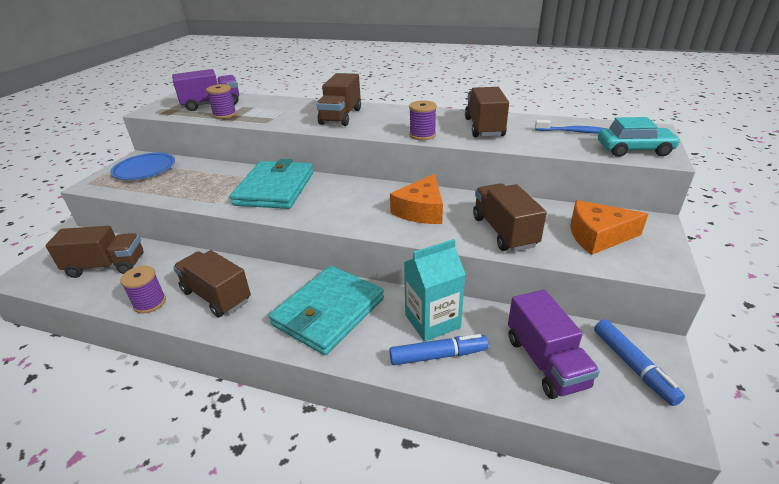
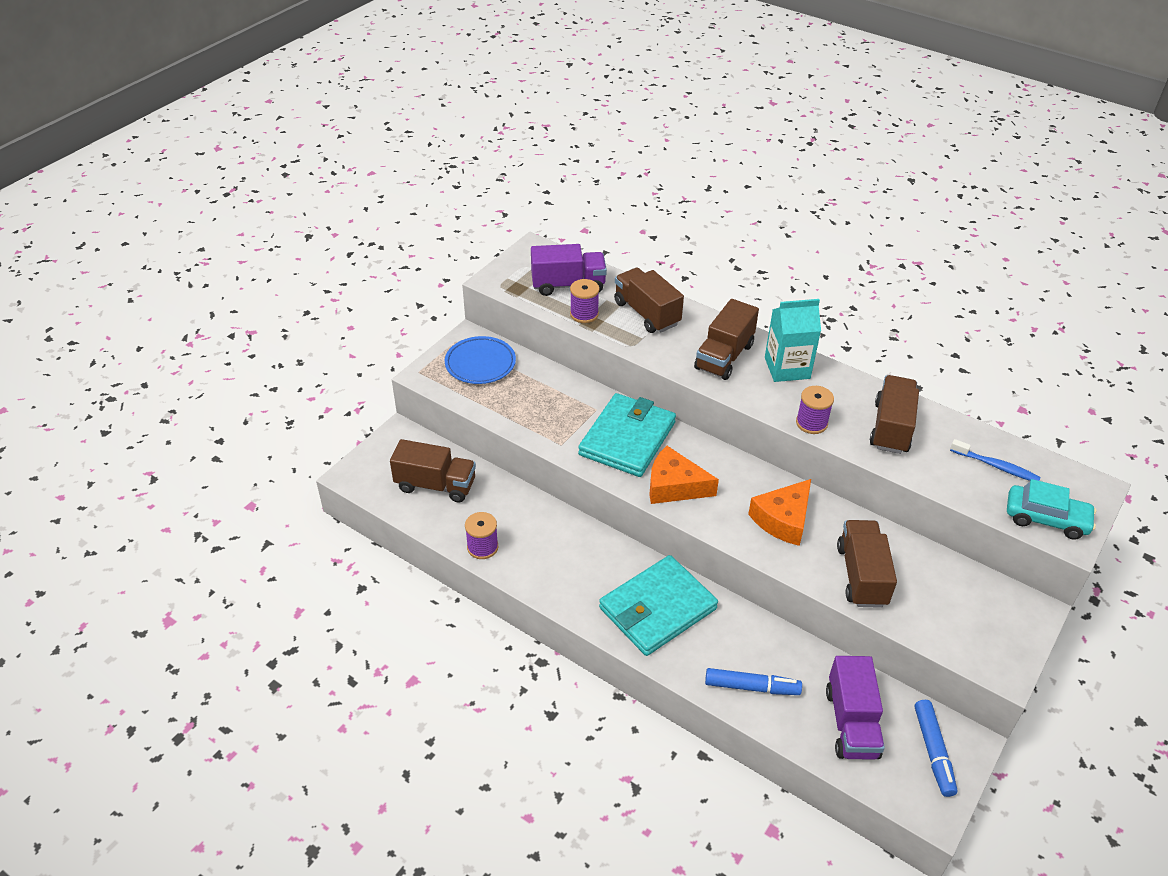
camera: 15 degrees right, 10 degrees up
brown truck [173,250,251,317] -> brown truck moved to [614,268,684,333]
turquoise carton [404,239,466,342] -> turquoise carton moved to [765,299,821,382]
orange cheese [570,200,649,255] -> orange cheese moved to [649,446,719,504]

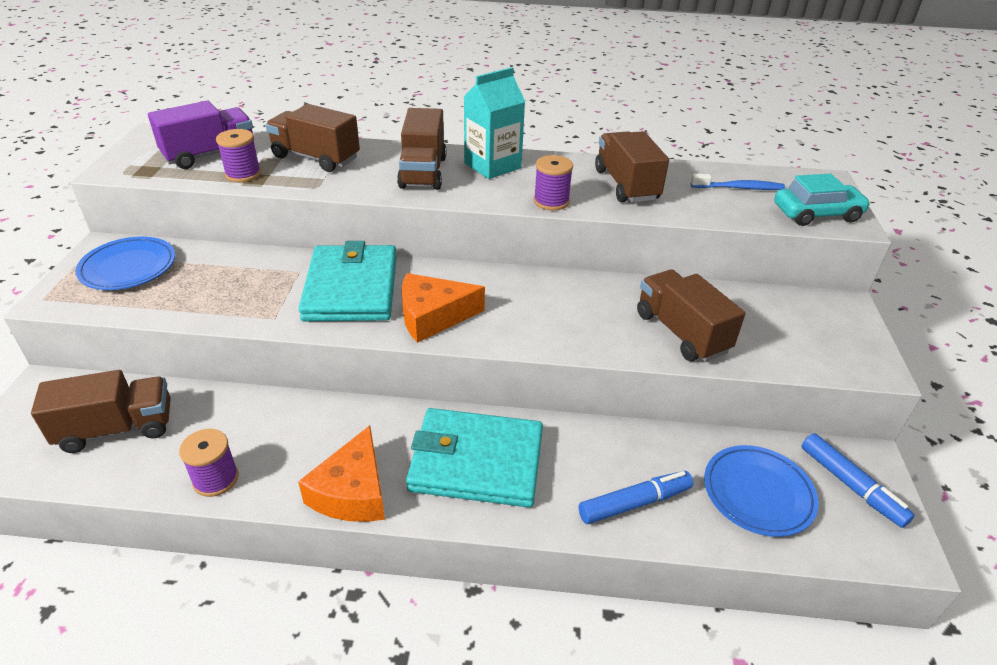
camera: 30 degrees left, 5 degrees down
turquoise wallet [599,555,718,656] -> turquoise wallet turned 75 degrees clockwise [406,408,543,508]
orange cheese [748,479,811,546] -> orange cheese moved to [298,425,385,522]
purple truck [826,656,885,760] -> blue plate [704,445,819,537]

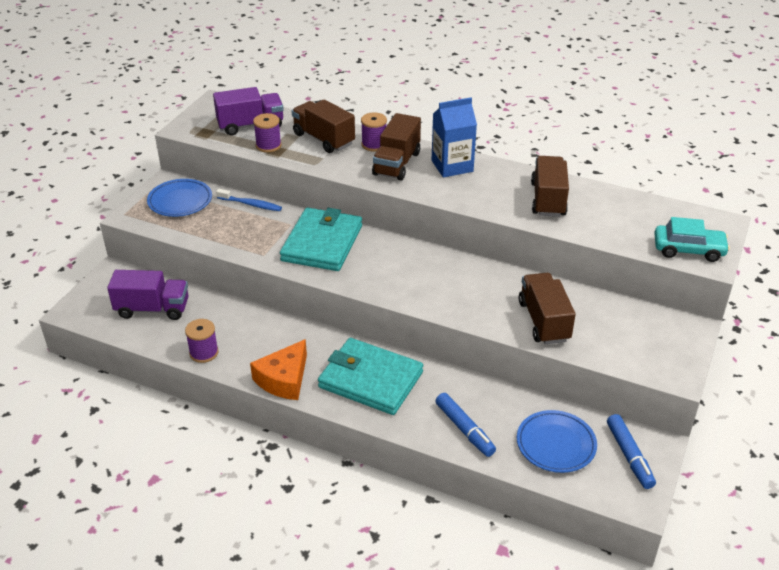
camera: 20 degrees right, 0 degrees up
brown truck [31,370,171,453] -> purple truck [107,270,189,320]
orange cheese [402,273,485,343] -> none
turquoise carton [464,67,525,179] -> blue carton [432,97,477,177]
purple spool [534,155,573,211] -> purple spool moved to [361,112,387,151]
blue marker [579,471,693,524] -> blue marker turned 60 degrees clockwise [436,393,496,457]
blue toothbrush [691,174,785,190] -> blue toothbrush moved to [216,189,282,211]

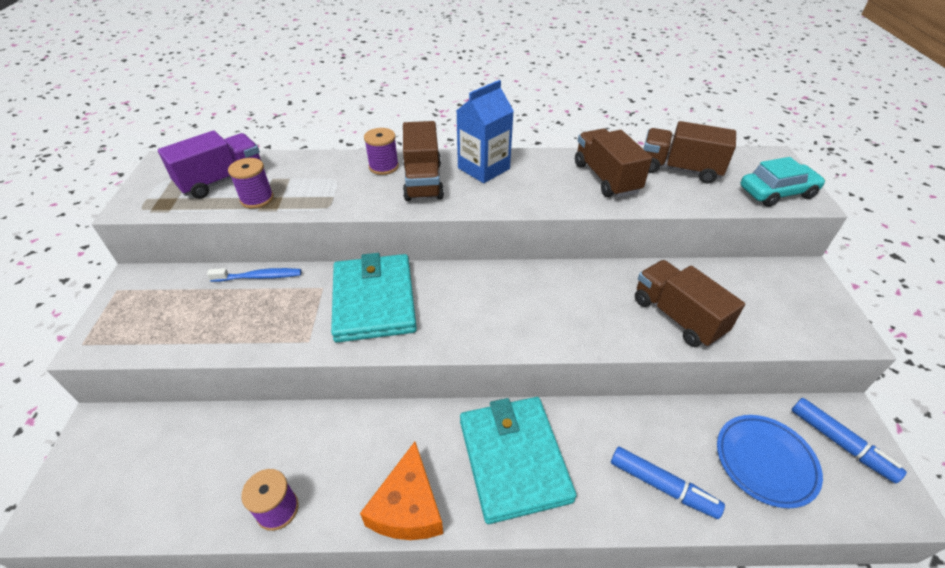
camera: 25 degrees left, 5 degrees up
purple truck [107,270,189,320] -> none
blue plate [147,179,212,217] -> none
brown truck [292,99,355,153] -> brown truck moved to [644,121,736,183]
turquoise wallet [318,338,423,415] -> turquoise wallet turned 75 degrees clockwise [460,397,577,524]

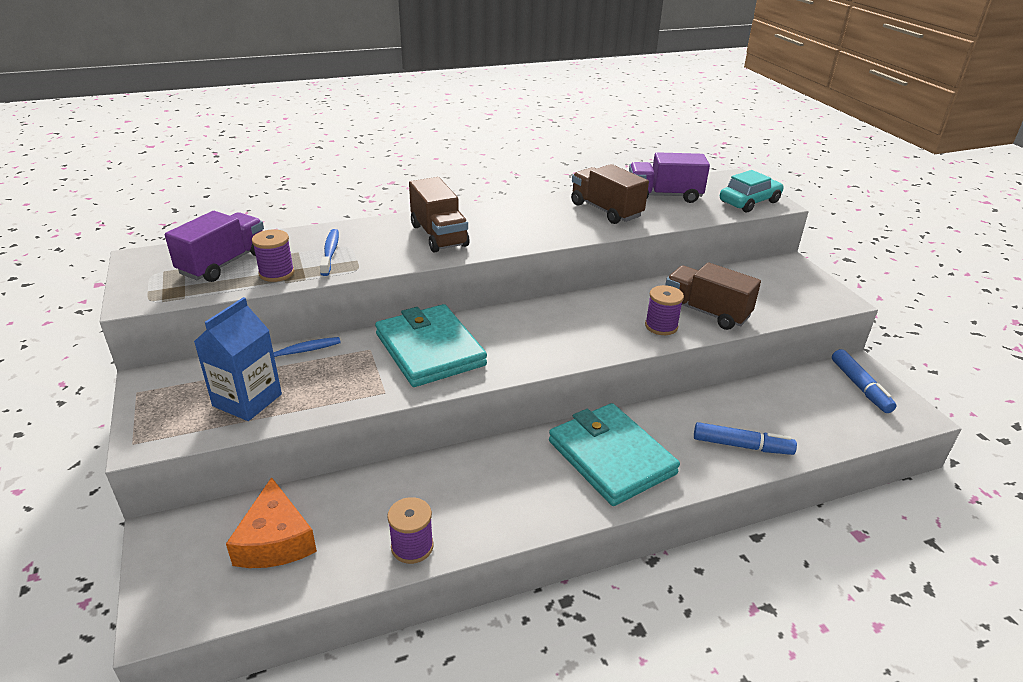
camera: 20 degrees left, 10 degrees down
orange cheese [360,442,443,540] -> orange cheese moved to [226,477,317,568]
purple spool [364,128,399,175] -> purple spool moved to [645,285,684,335]
blue carton [456,80,514,183] -> blue carton moved to [194,297,282,421]
brown truck [644,121,736,183] -> purple truck [629,152,710,203]
blue plate [717,415,823,508] -> none
blue marker [791,398,907,483] -> blue marker turned 45 degrees clockwise [832,349,896,413]
none -> blue toothbrush [320,229,339,276]

